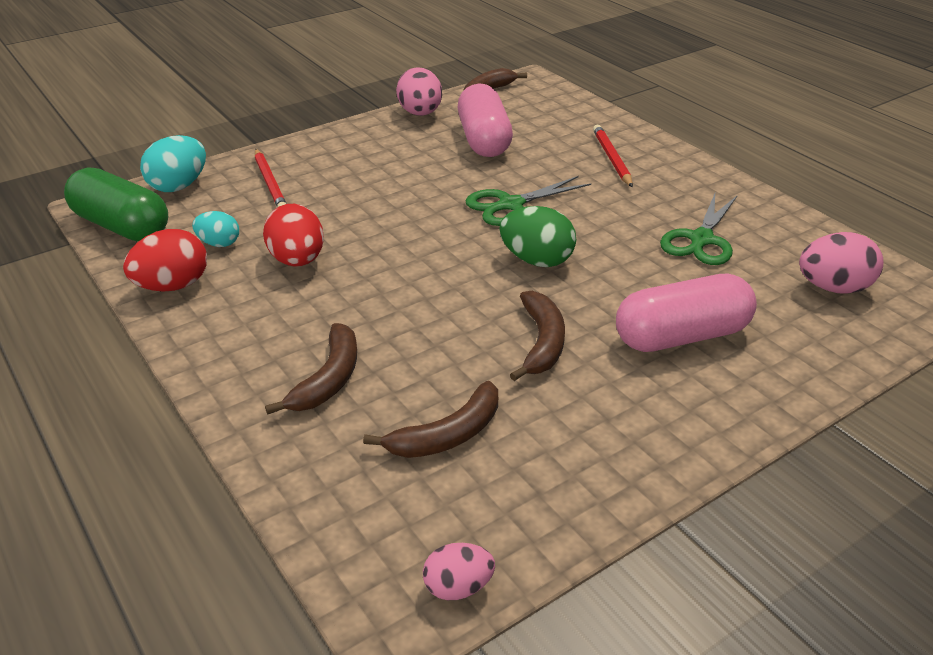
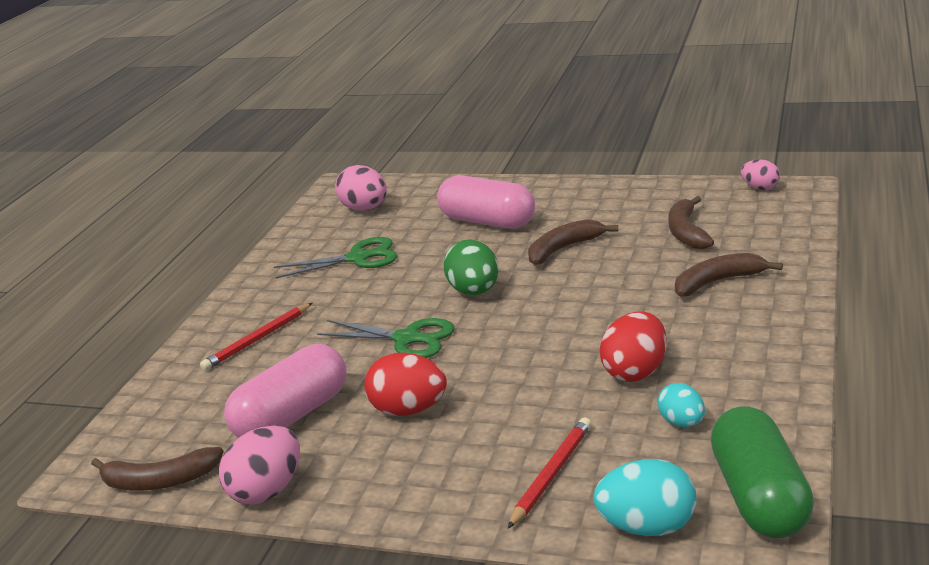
camera: 125 degrees left, 10 degrees down
red egg [123,229,207,292] -> red egg moved to [364,352,447,416]
brown banana [363,381,498,458] -> brown banana turned 105 degrees counterclockwise [668,196,714,249]

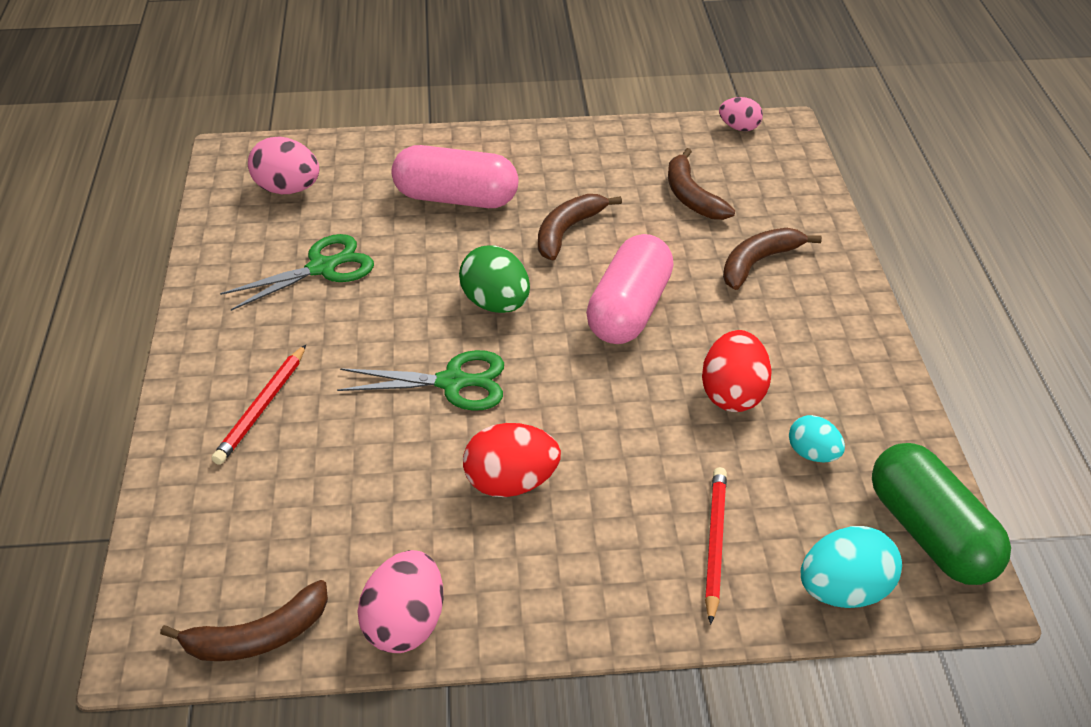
camera: 25 degrees left, 15 degrees up
pink capsule [224,344,347,438] -> pink capsule moved to [586,234,674,344]

